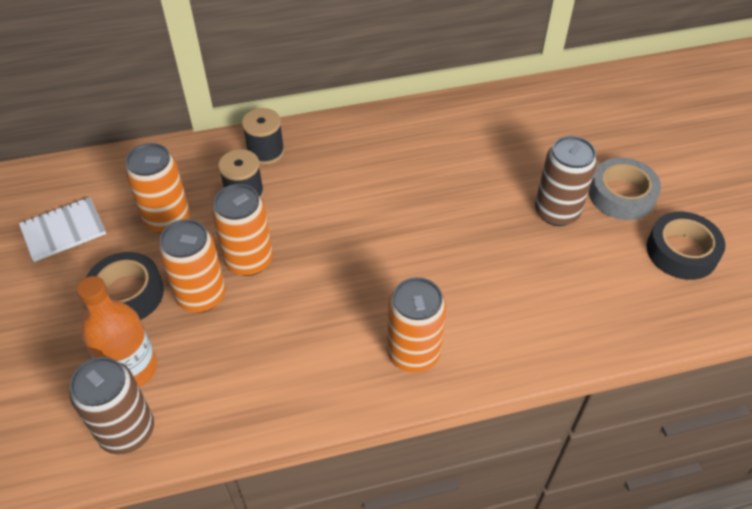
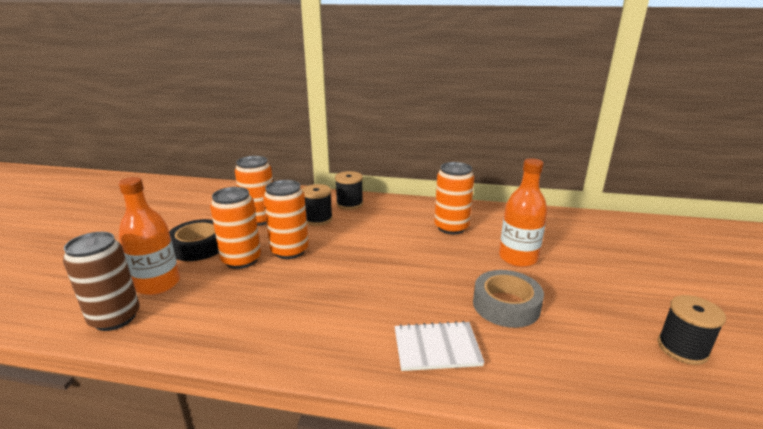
camera: 25 degrees right, 25 degrees down
white notebook [19,197,106,262] -> white notebook moved to [394,321,485,371]
orange can [387,277,446,373] -> orange can moved to [434,162,474,234]
brown can [535,136,597,226] -> none
grey tape [589,158,661,220] -> grey tape moved to [473,270,544,328]
black tape [647,212,726,280] -> black spool [657,295,726,365]
none -> orange bottle [499,158,548,267]

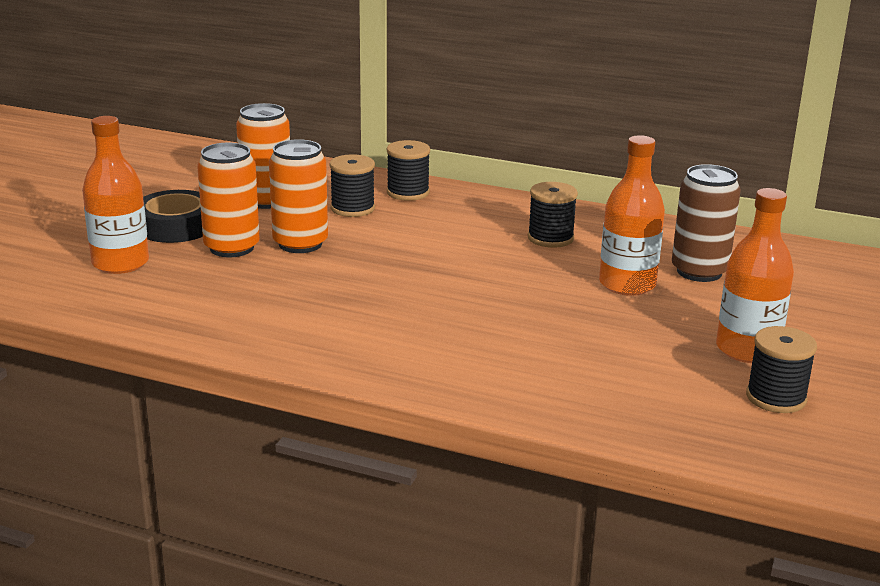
camera: 10 degrees right, 0 degrees up
brown can [63,232,140,331] -> brown can moved to [672,164,741,282]
white notebook [394,321,485,371] -> none
orange can [434,162,474,234] -> black spool [528,182,578,248]
grey tape [473,270,544,328] -> none
none -> orange bottle [716,188,794,363]

